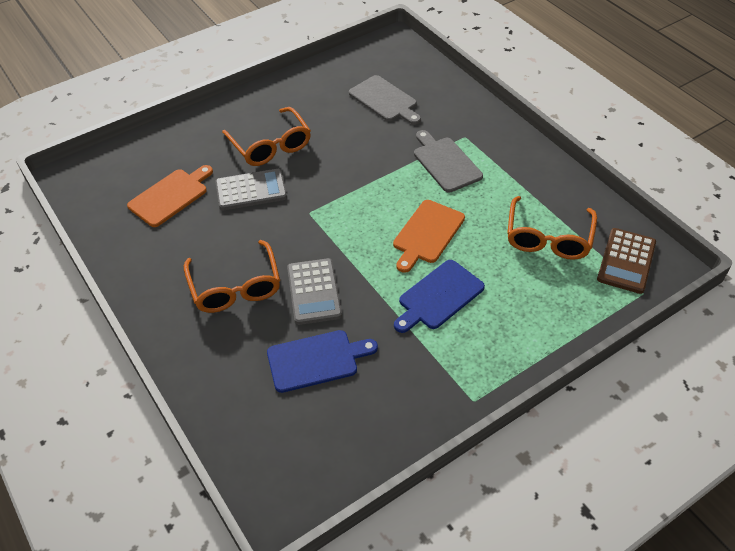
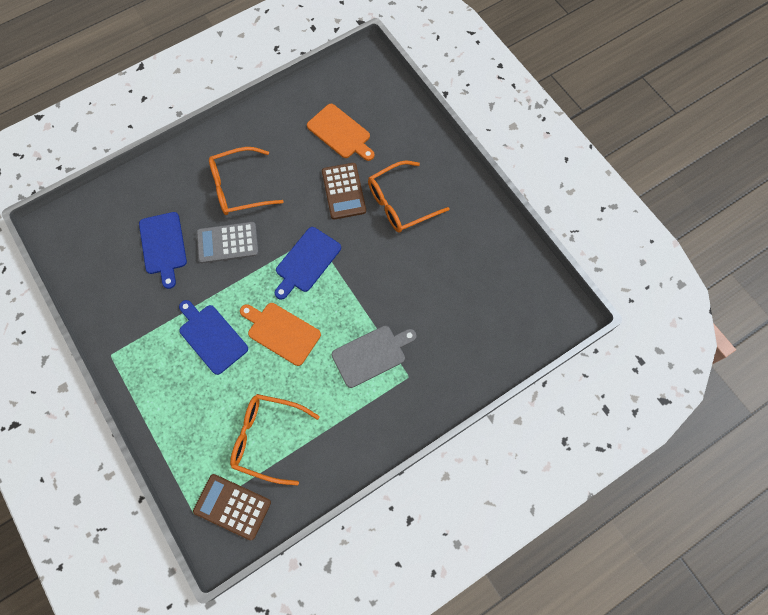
camera: 90 degrees right, 20 degrees up
grey calculator [215,169,287,210] -> brown calculator [322,163,366,220]
grey cutting board [349,75,421,125] -> none
none -> blue cutting board [275,227,341,300]

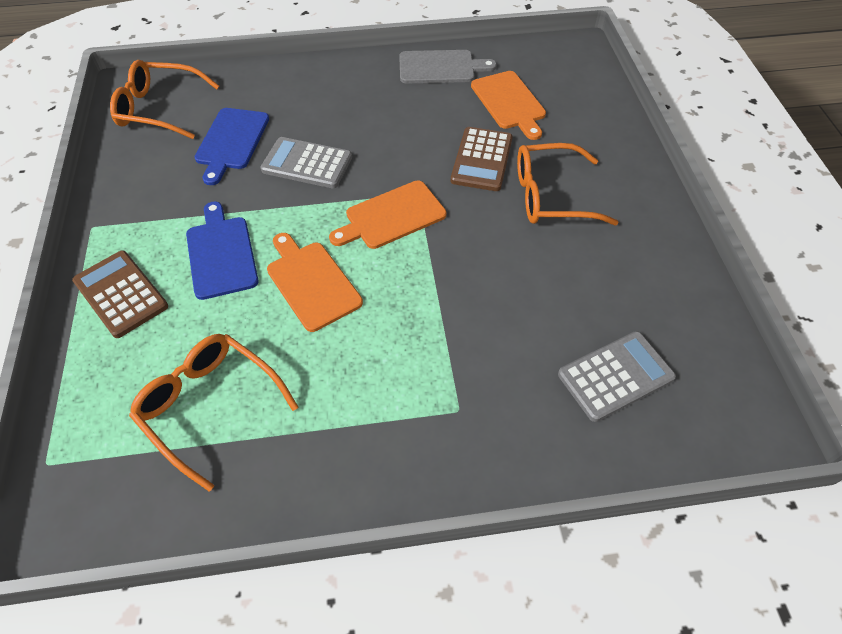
camera: 25 degrees right, 15 degrees down
brown calculator [193,474,271,540] -> brown calculator moved to [72,250,168,338]
orange glasses [209,147,284,215] -> orange glasses moved to [110,60,219,139]
blue cutting board [275,227,341,300] -> orange cutting board [329,180,447,249]
grey cutting board [332,326,417,388] -> grey cutting board moved to [399,50,497,83]
none -> grey calculator [558,331,676,422]

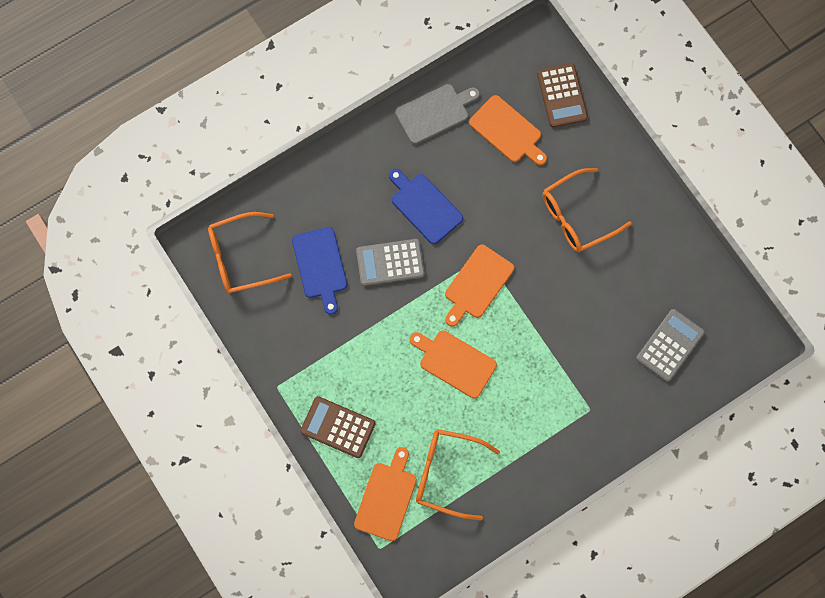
camera: 25 degrees left, 20 degrees up
blue cutting board [186,202,259,300] -> blue cutting board moved to [389,169,463,244]
brown calculator [451,127,513,191] -> brown calculator moved to [537,63,588,128]
none -> orange cutting board [354,447,417,541]

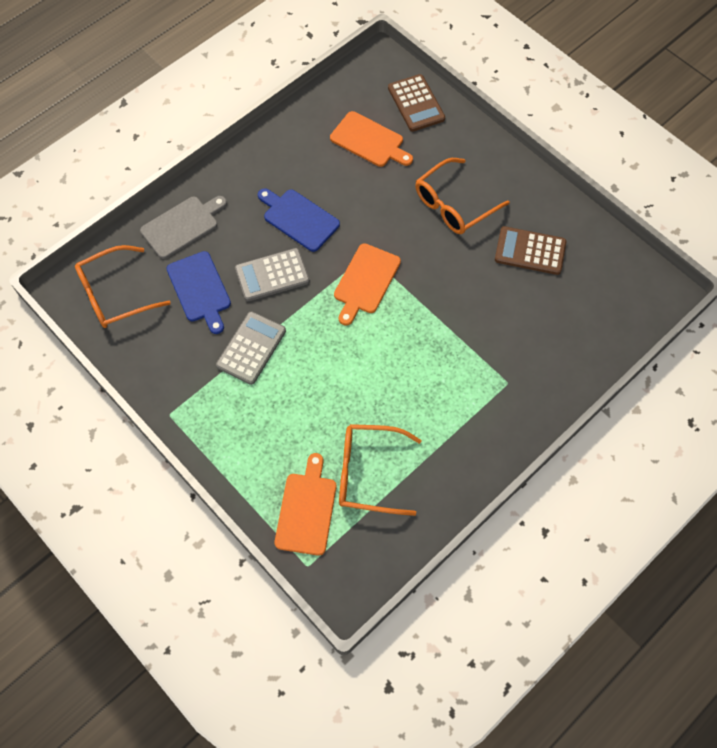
camera: 10 degrees left, 10 degrees down
brown calculator [300,396,376,458] -> brown calculator moved to [495,226,566,275]
grey cutting board [395,84,480,144] -> grey cutting board moved to [140,196,227,259]
orange cutting board [410,330,497,399] -> none
grey calculator [636,309,705,382] -> grey calculator moved to [216,311,286,385]

